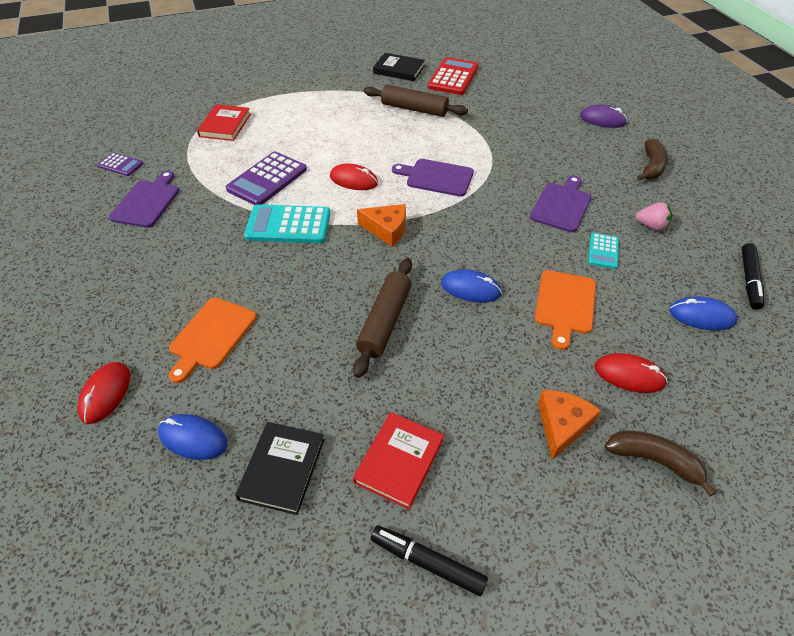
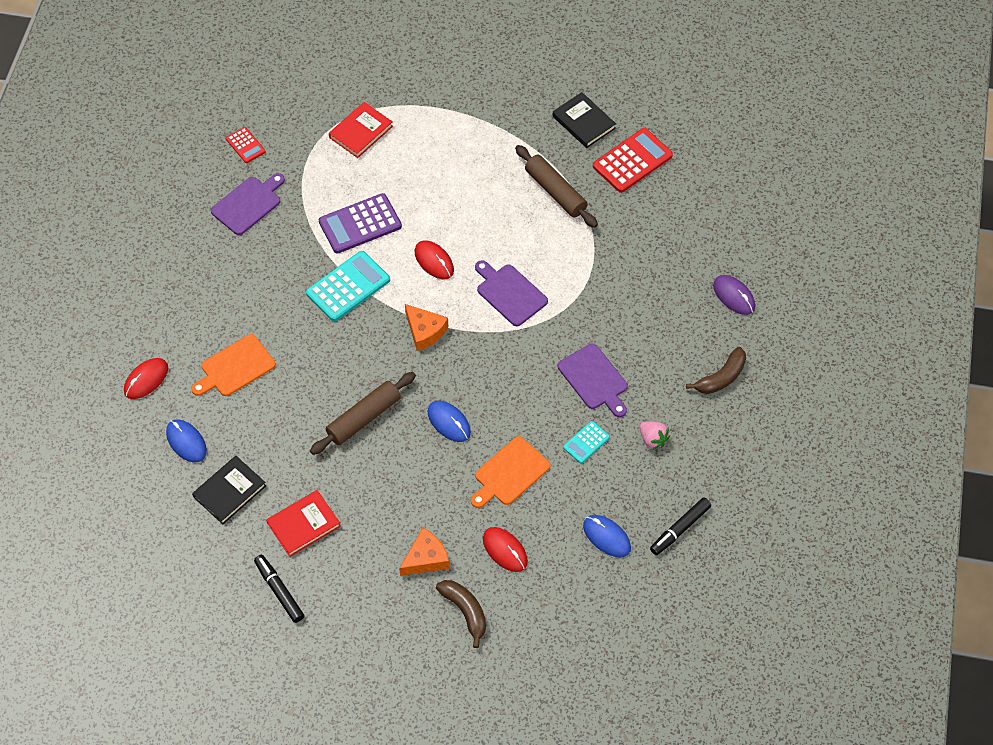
camera: 30 degrees right, 10 degrees up
purple calculator [98,152,144,176] -> red calculator [226,127,266,163]
turquoise calculator [244,204,330,243] -> turquoise calculator turned 105 degrees clockwise [306,251,390,322]
purple cutting board [530,176,592,232] -> purple cutting board turned 90 degrees clockwise [558,343,628,417]

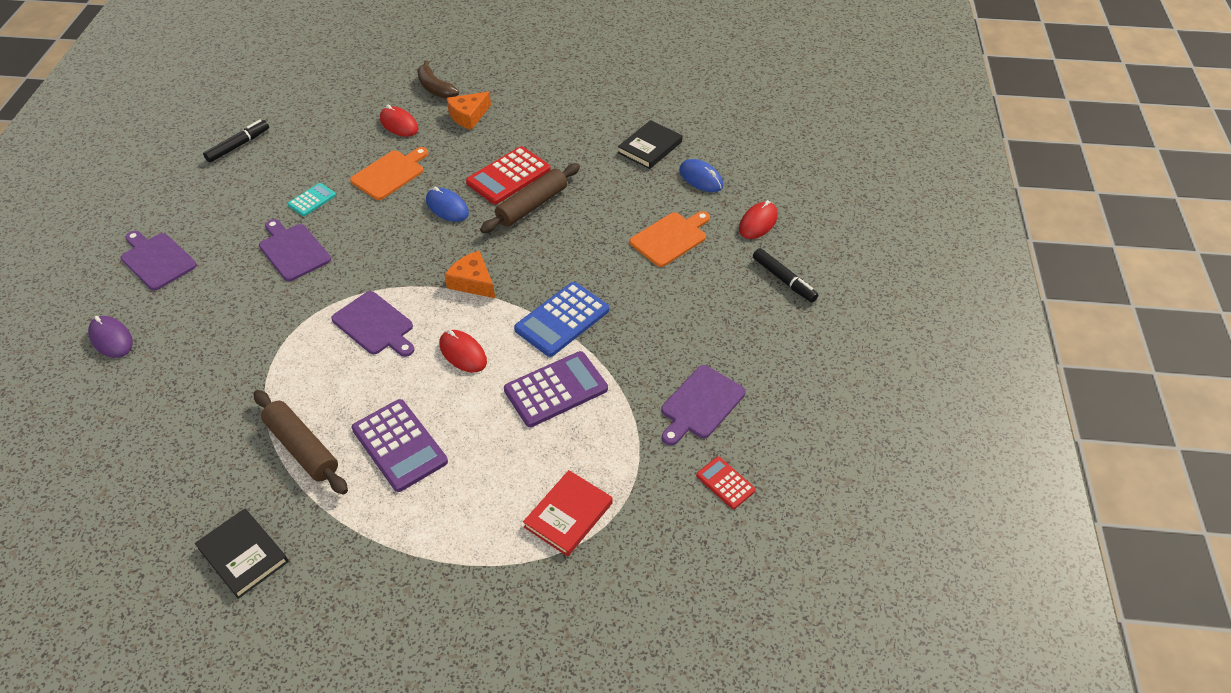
camera: 175 degrees right, 10 degrees down
black marker [254,555,304,623] -> black marker moved to [753,248,819,302]
red book [266,490,341,557] -> none
turquoise calculator [306,251,390,322] -> blue calculator [514,282,609,357]
blue mouse [583,515,631,557] -> none
red calculator [593,128,673,193] -> red calculator moved to [466,146,551,204]
pink strawberry [640,421,670,450] -> none
brown banana [686,347,746,394] -> purple cutting board [121,231,197,290]
none -> purple calculator [352,399,448,492]

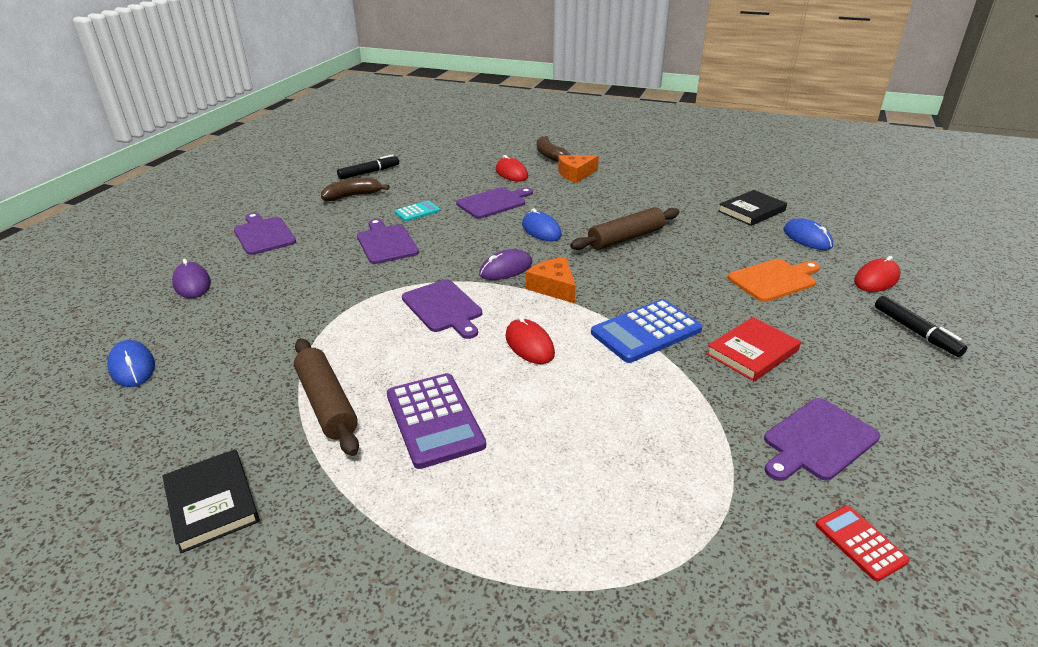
camera: 15 degrees right, 15 degrees down
orange cutting board [350,147,428,200] -> purple cutting board [456,187,533,219]
red calculator [466,146,551,204] -> none
purple calculator [504,351,608,427] -> none
red book [523,470,613,557] -> red book moved to [706,317,801,381]
none -> blue mouse [107,340,155,387]
none -> brown banana [321,178,389,201]
none -> purple mouse [479,249,532,280]

